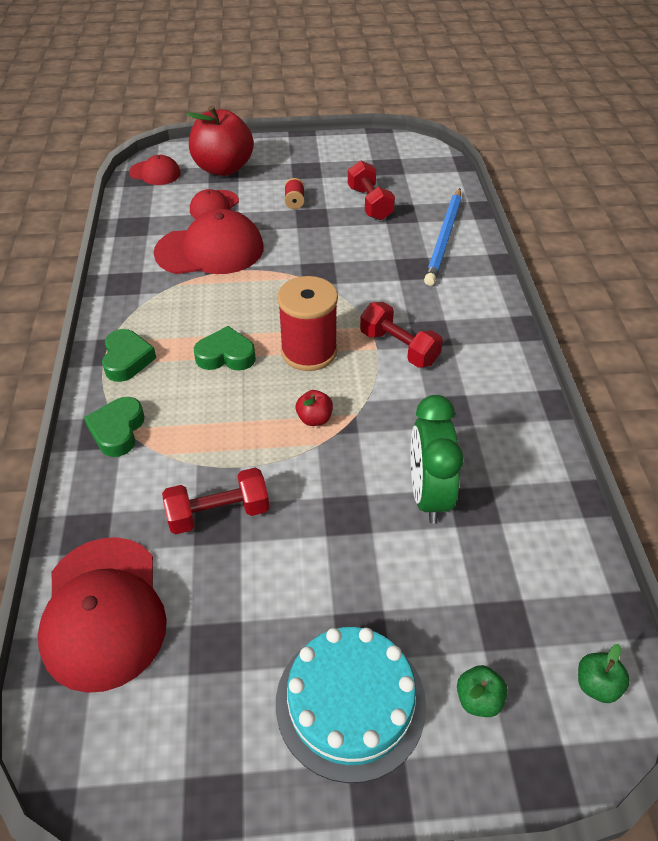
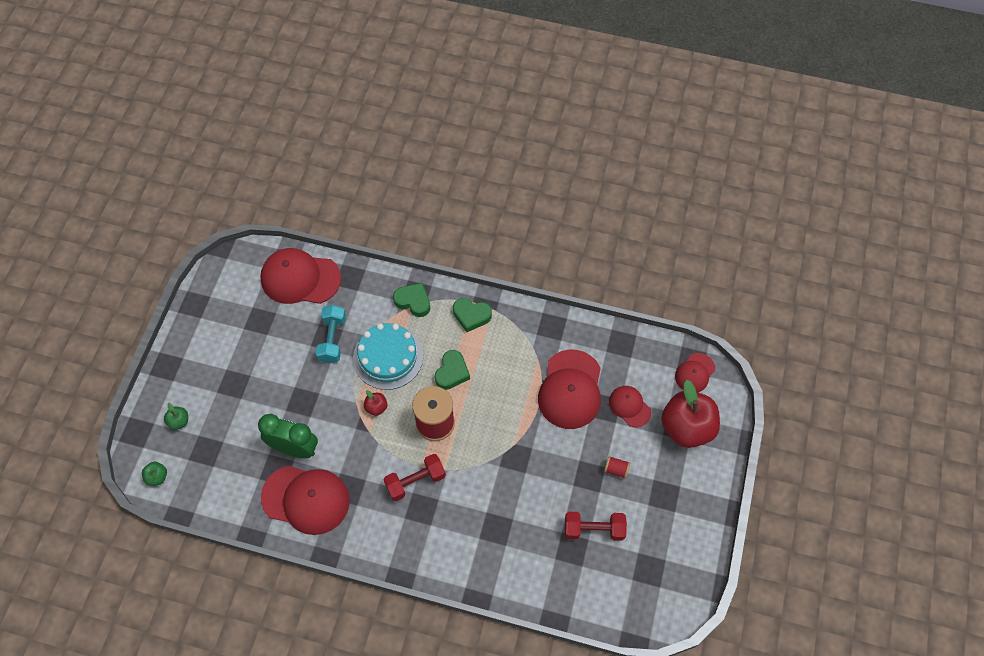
camera: 110 degrees right, 15 degrees up
red dumbbell [162,468,269,534] -> turquoise dumbbell [316,305,346,363]
turquoise cake [276,627,426,783] -> turquoise cake moved to [353,323,423,390]
blue pencil [424,188,461,286] -> none
none -> red cap [261,465,350,535]

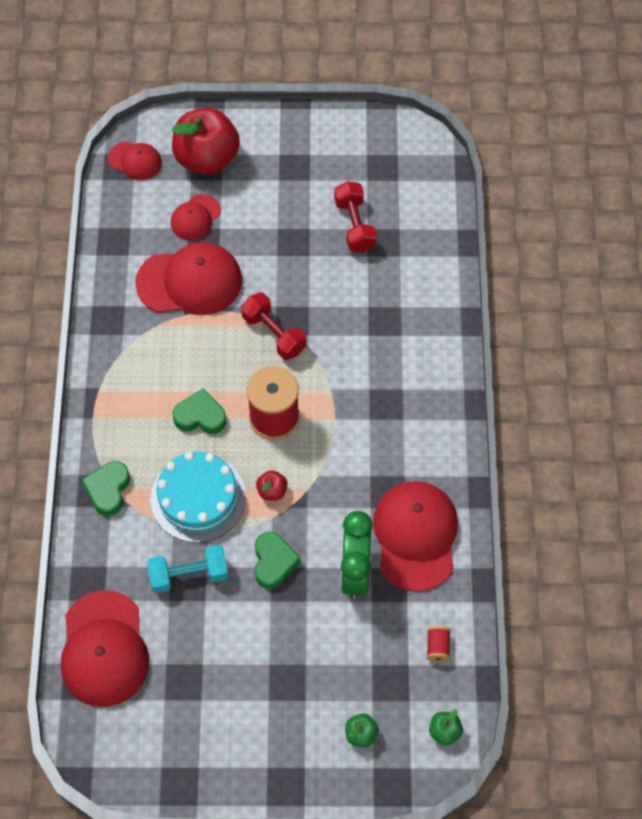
camera: 105 degrees left, 0 degrees up
red dumbbell [383,454,446,501] -> red dumbbell moved to [241,292,306,360]
green heart [453,298,492,332] -> green heart moved to [255,532,301,589]
red spool [604,456,630,479] -> red spool moved to [427,626,451,662]

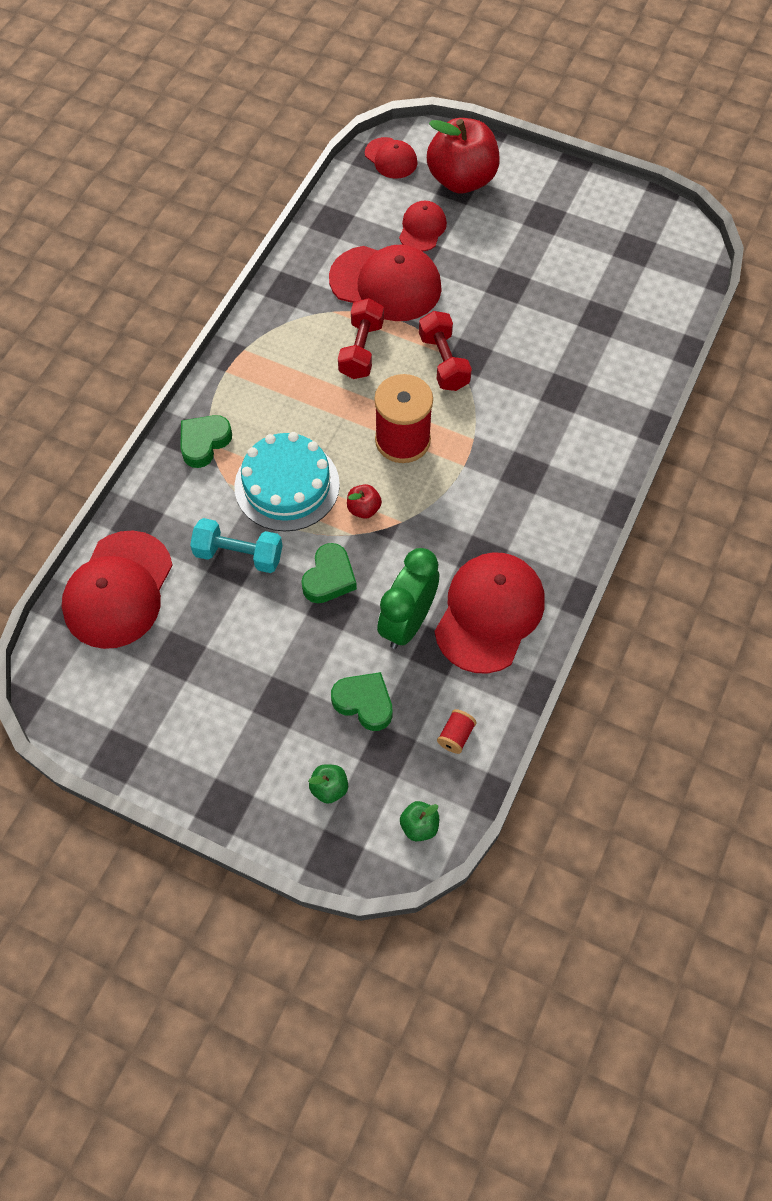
camera: 25 degrees right, 0 degrees up
red cap [171,194,221,240] -> red cap turned 135 degrees clockwise [399,201,447,251]
green heart [173,388,226,434] -> green heart moved to [331,672,393,731]
red dumbbell [334,181,377,252] -> red dumbbell moved to [338,298,384,379]

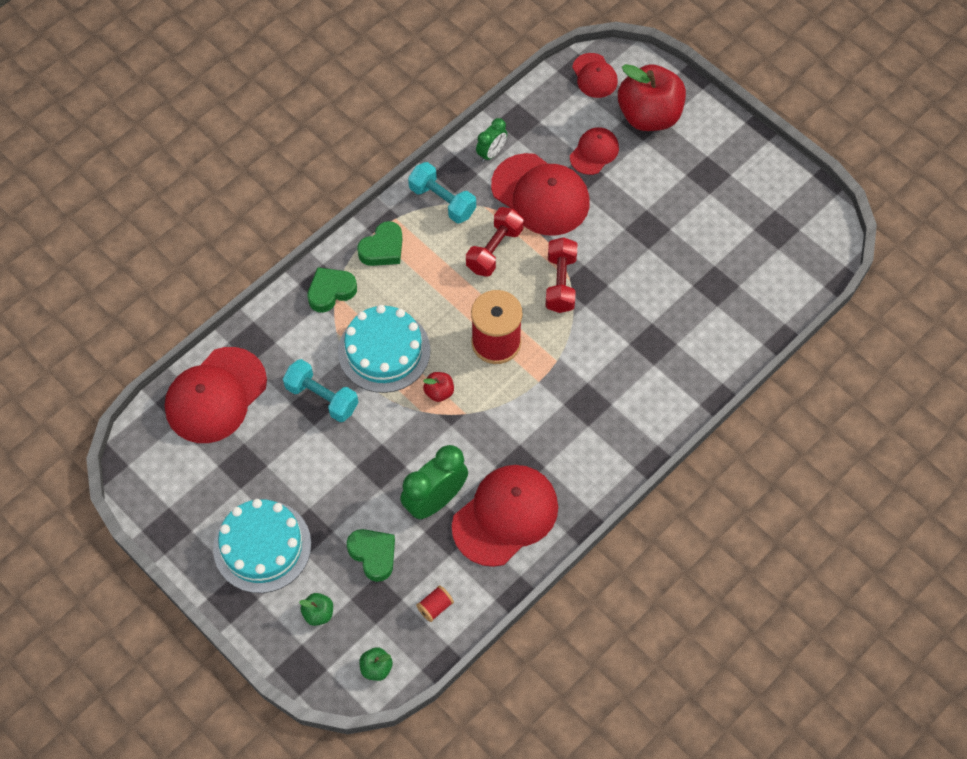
camera: 20 degrees right, 0 degrees up
green heart [301,543,357,603] -> green heart moved to [357,221,403,266]
none -> turquoise cake [213,499,311,593]
none -> turquoise dumbbell [408,162,476,223]
none -> green clock [476,118,507,162]

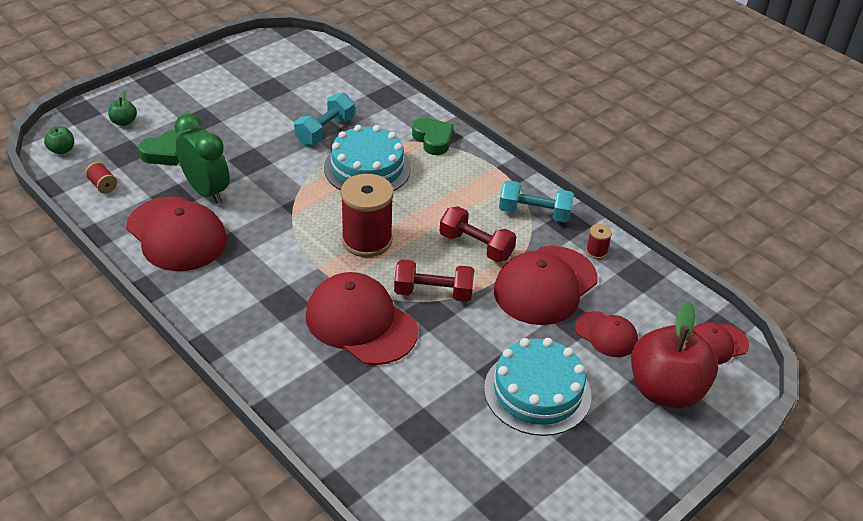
camera: 90 degrees right, 20 degrees down
red cap [165,347,267,443] -> red cap moved to [305,272,418,365]
turquoise cake [213,499,311,593] -> turquoise cake moved to [484,338,592,436]
green heart [357,221,403,266] -> none
turquoise dumbbell [408,162,476,223] -> turquoise dumbbell turned 60 degrees clockwise [499,180,574,223]
red apple [423,372,454,402] -> none
green clock [476,118,507,162] -> red spool [586,224,612,259]

